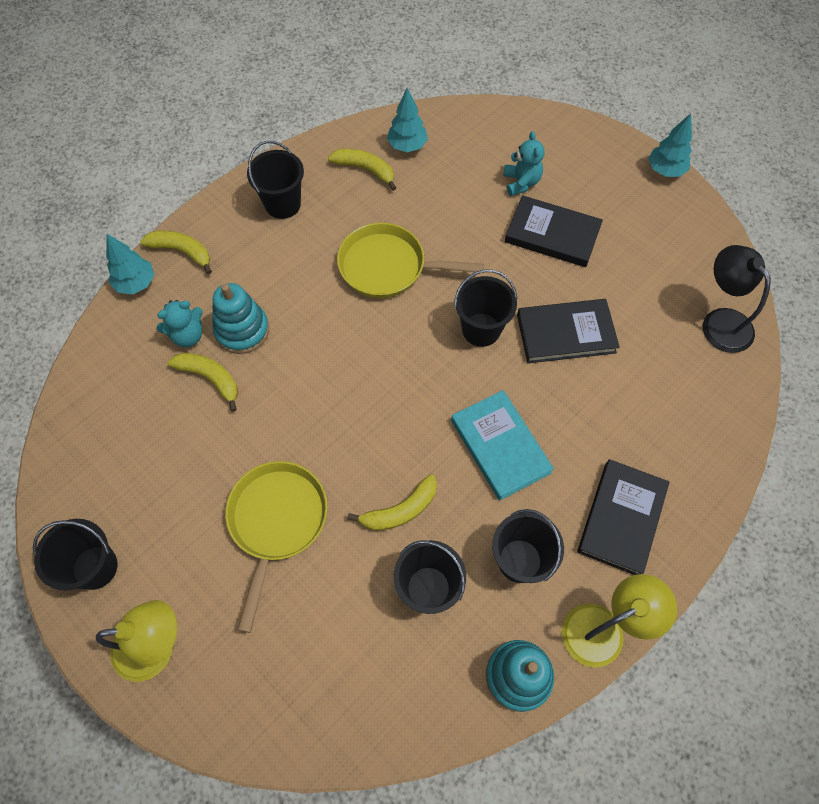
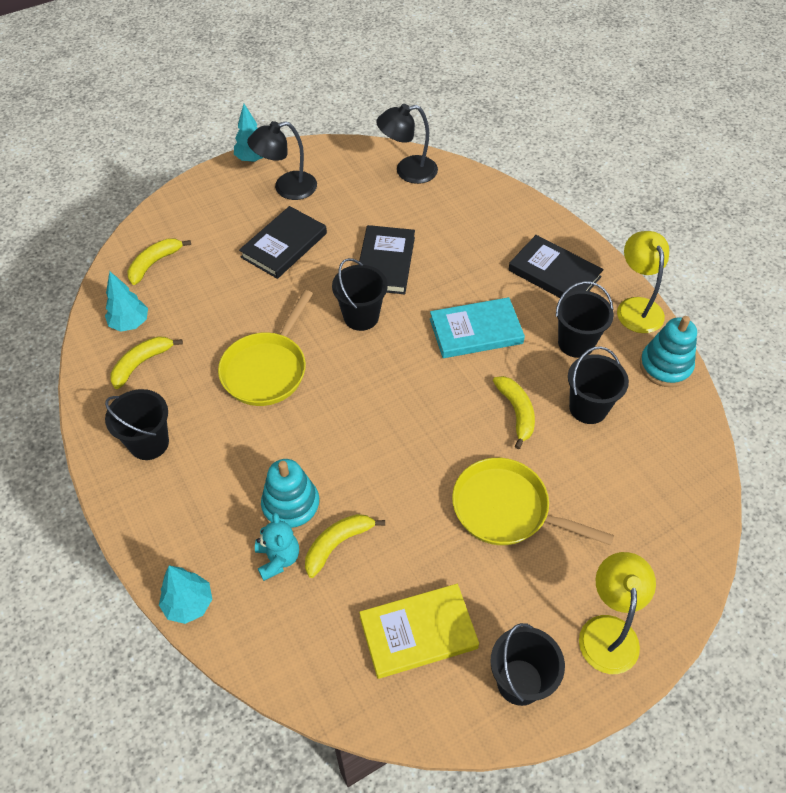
camera: 75 degrees left, 10 degrees down
yellow banana [140,230,212,274] -> yellow banana moved to [127,239,191,285]
turquoise teddy bear [503,131,544,196] -> none
none -> black lamp [247,121,317,200]
none -> yellow book [359,584,479,679]

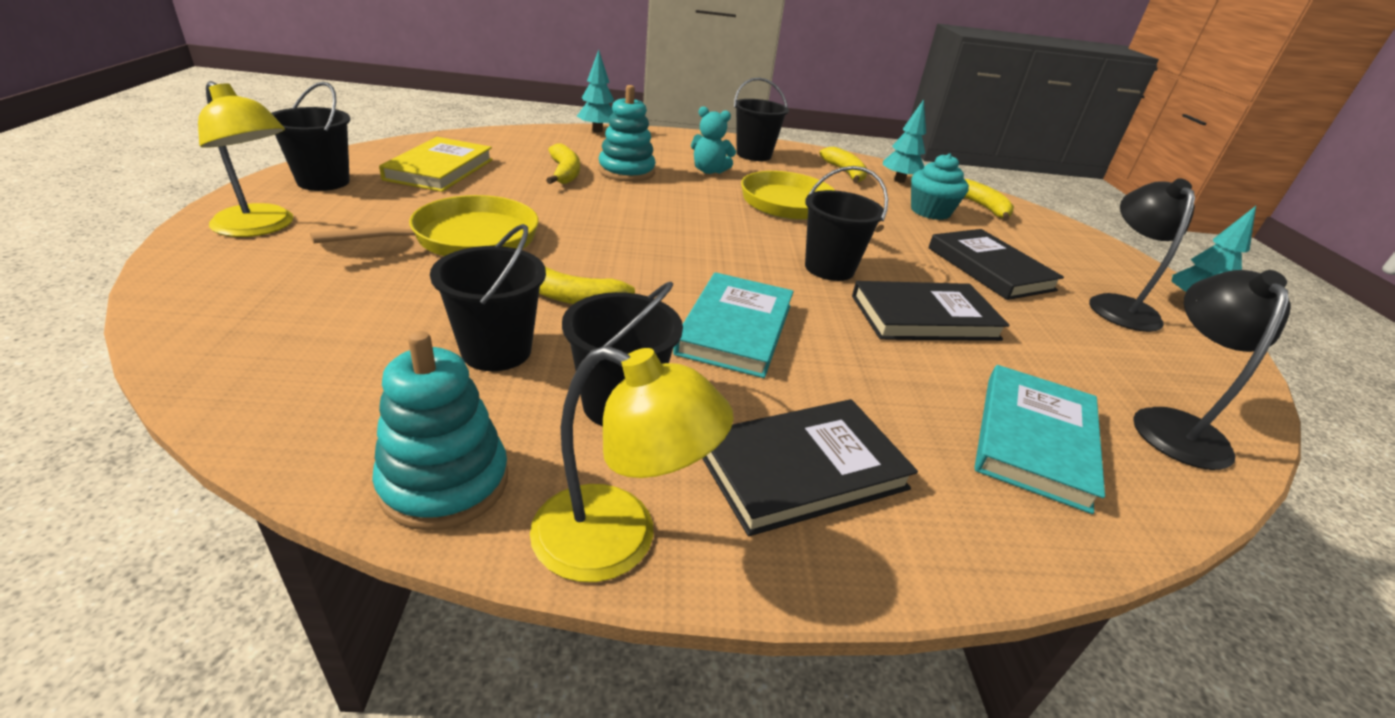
camera: 115 degrees right, 20 degrees down
turquoise teddy bear [255,513,299,581] -> turquoise teddy bear moved to [691,106,736,174]
black book [358,225,415,294] -> black book turned 45 degrees counterclockwise [852,281,1009,341]
none -> turquoise cupcake [911,153,969,220]
none -> turquoise book [975,365,1105,514]

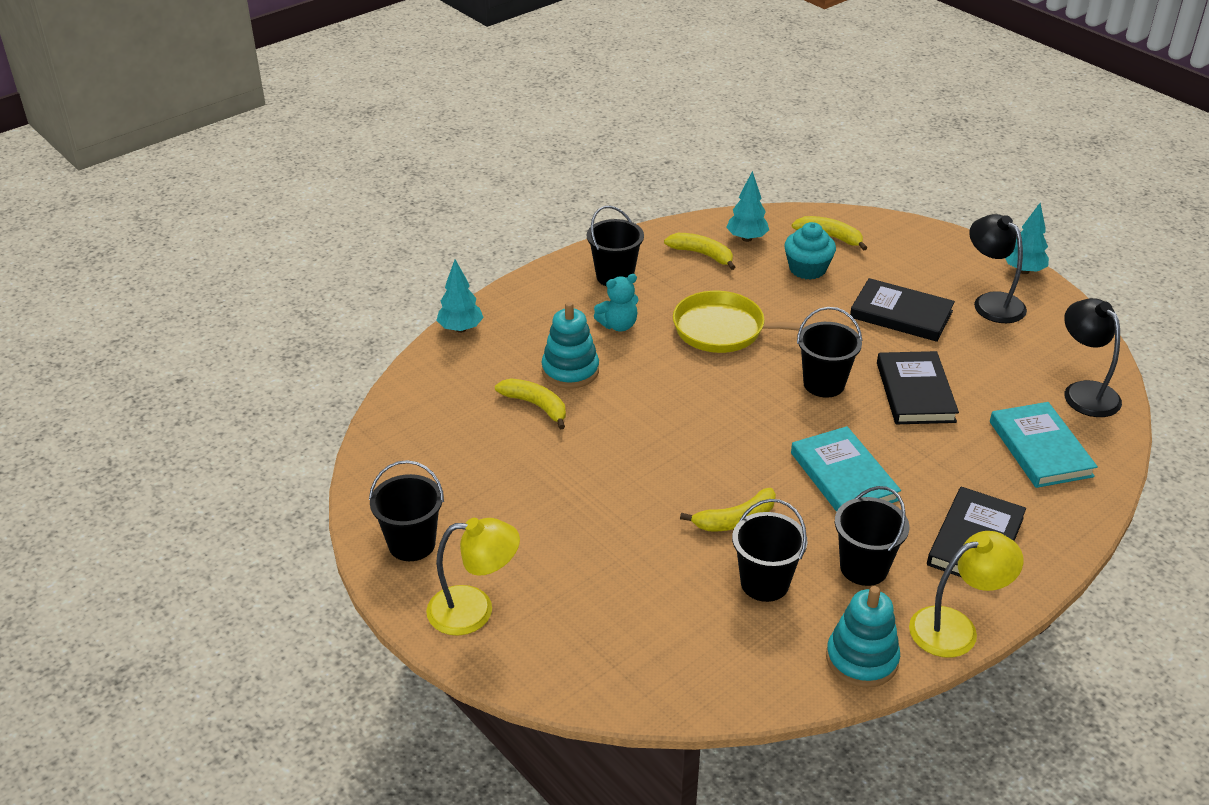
camera: 35 degrees left, 5 degrees up
yellow pan [310,195,539,256] -> none
yellow book [379,137,493,192] -> none
black book [852,281,1009,341] -> black book turned 45 degrees counterclockwise [877,351,959,424]

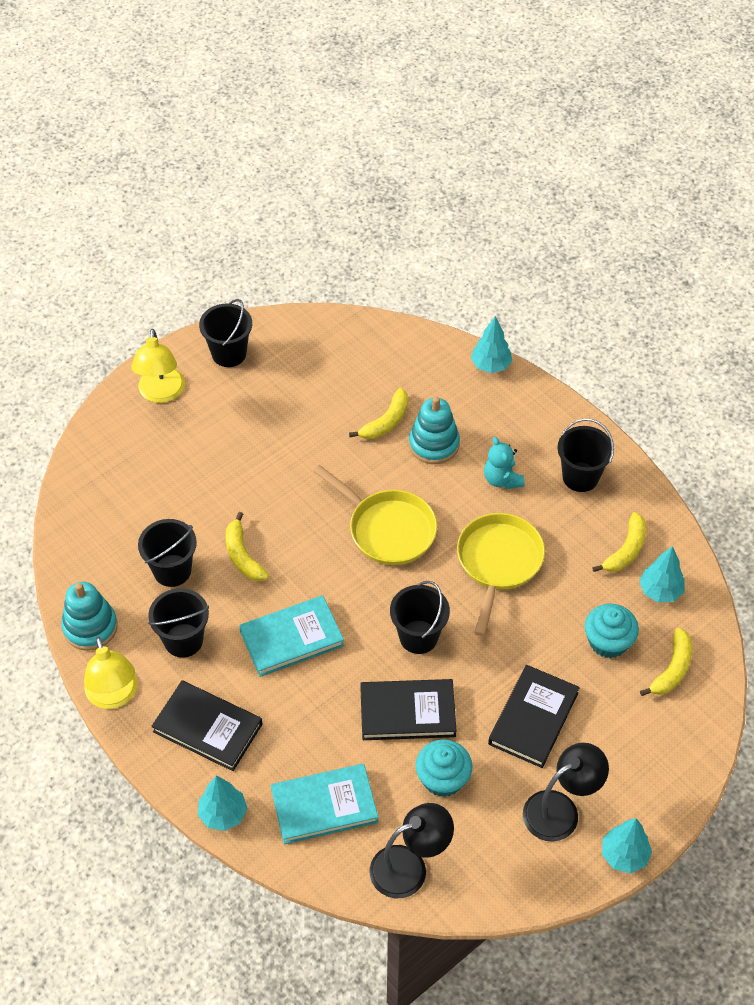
camera: 90 degrees right, 15 degrees up
none -> turquoise tree [198,776,247,831]
none -> yellow pan [313,465,437,565]
none -> turquoise cupcake [415,739,473,797]

